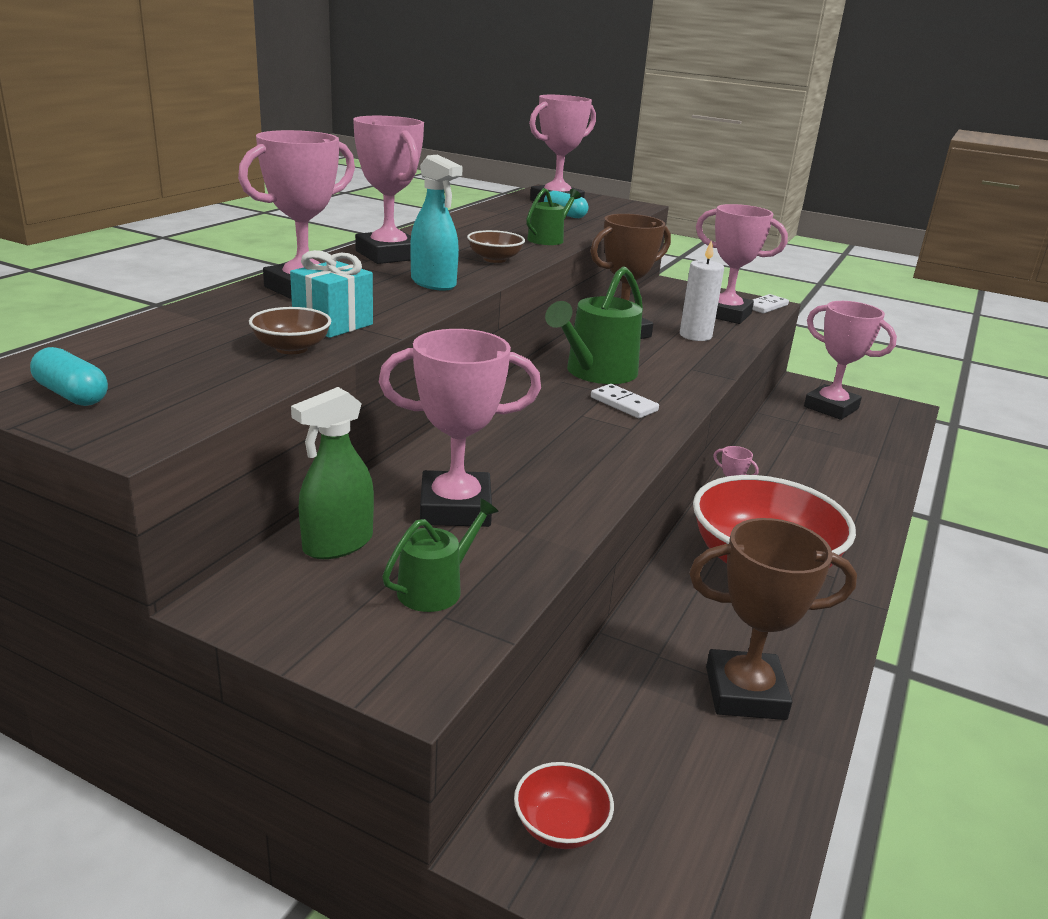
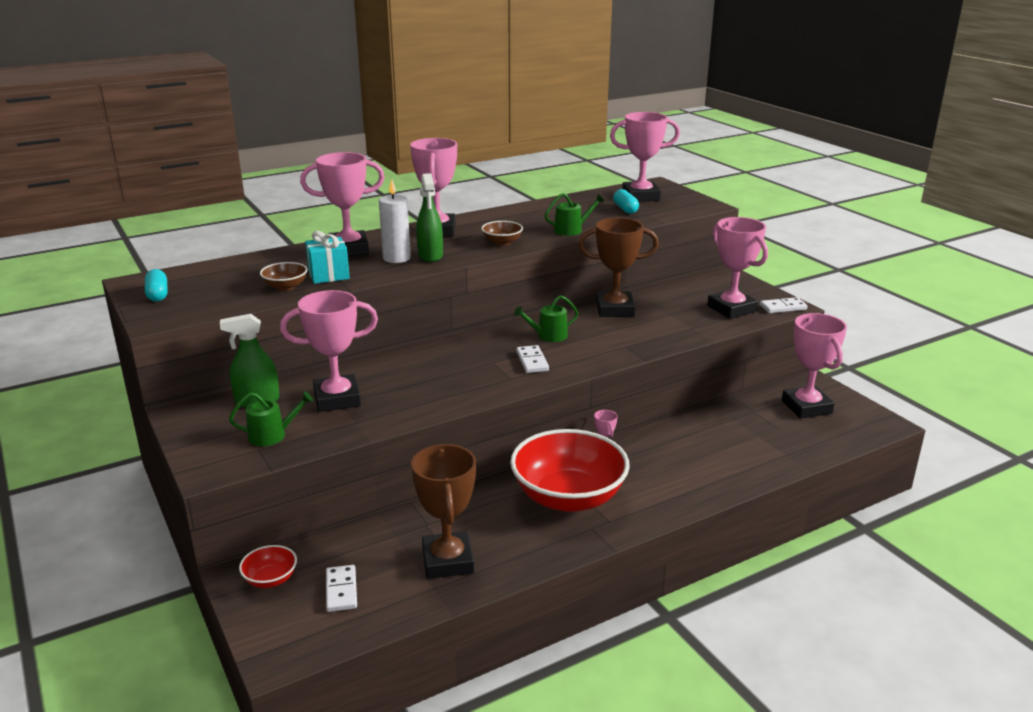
camera: 35 degrees right, 0 degrees up
pink trophy [379,329,541,527] -> pink trophy turned 45 degrees counterclockwise [280,290,378,412]
turquoise spray bottle [410,155,463,291] -> green spray bottle [416,173,443,262]
green watering can [545,266,643,384] -> green watering can [514,295,578,342], size x0.55
white candle [680,240,724,341] -> white candle moved to [379,179,411,263]
brown trophy [689,518,857,720] -> brown trophy turned 45 degrees clockwise [411,444,476,579]
none -> white domino [326,565,357,612]

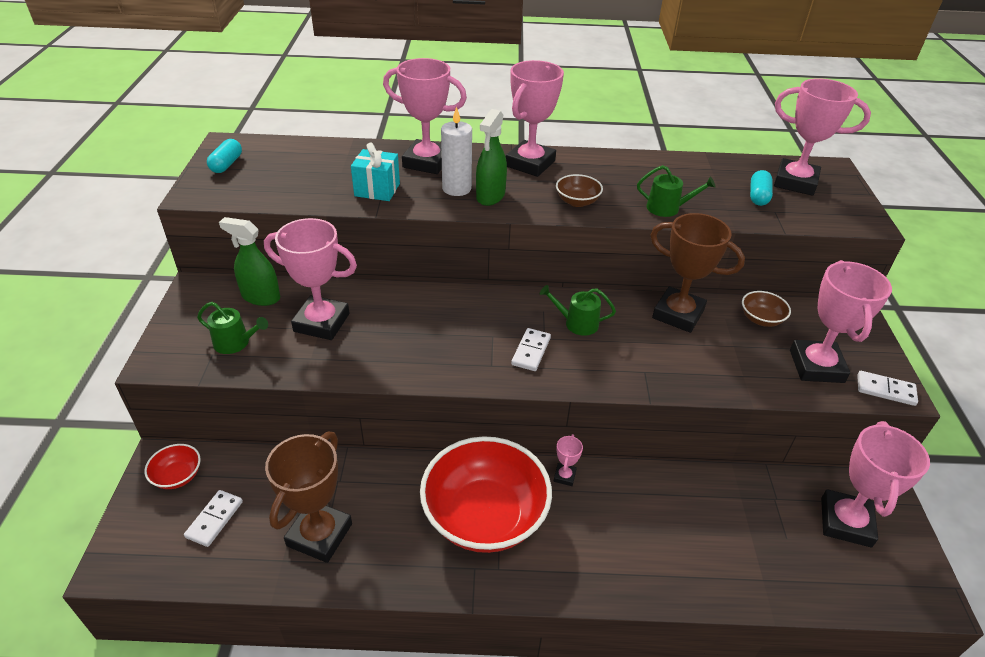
camera: 30 degrees right, 15 degrees up
brown bowl [260,262,308,291] -> brown bowl moved to [742,291,791,327]

